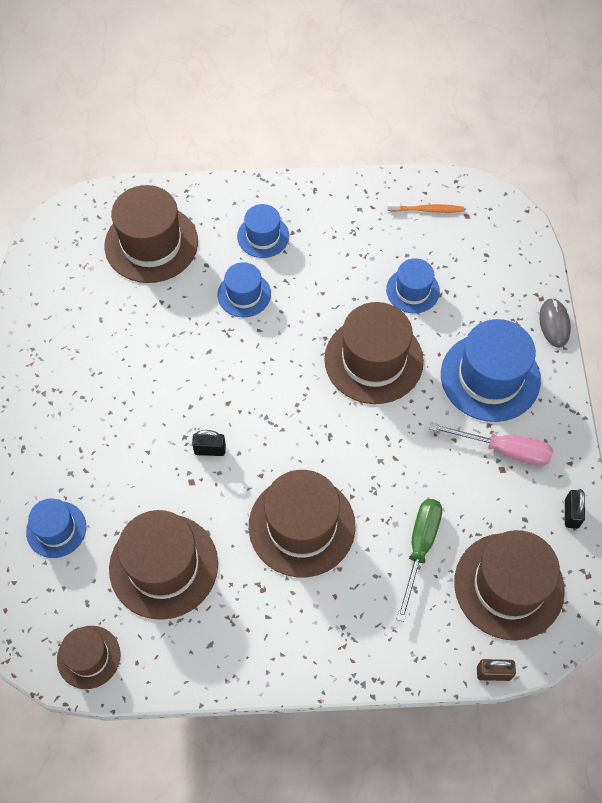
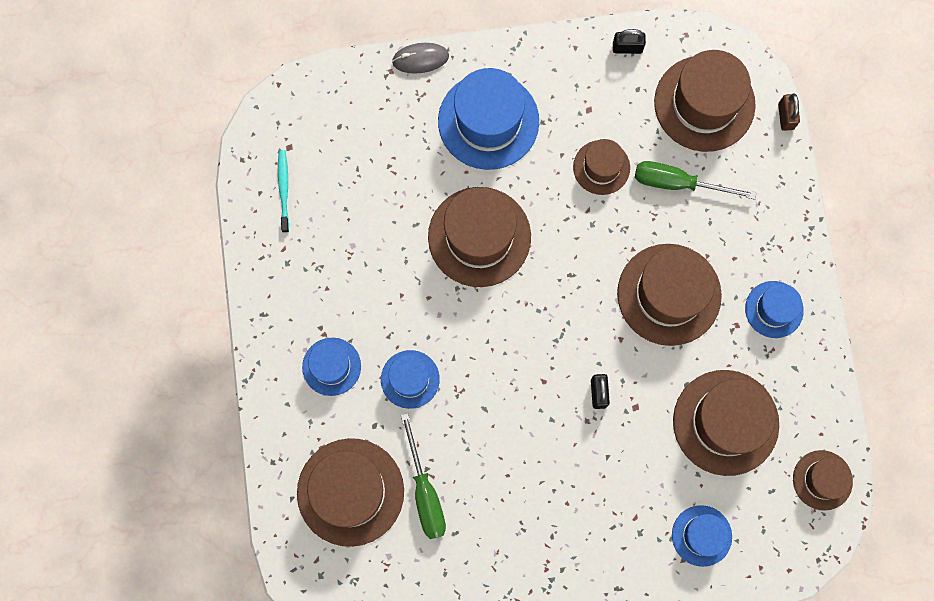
camera: 95 degrees left, 15 degrees up
blue hat [386,258,440,313] -> blue hat moved to [745,281,804,338]
orange toothbrush [387,202,464,213] -> turquoise toothbrush [278,150,289,233]
pink screwdriver [430,423,553,466] -> none
none -> green screwdriver [401,413,446,539]
none -> brown hat [573,139,630,195]

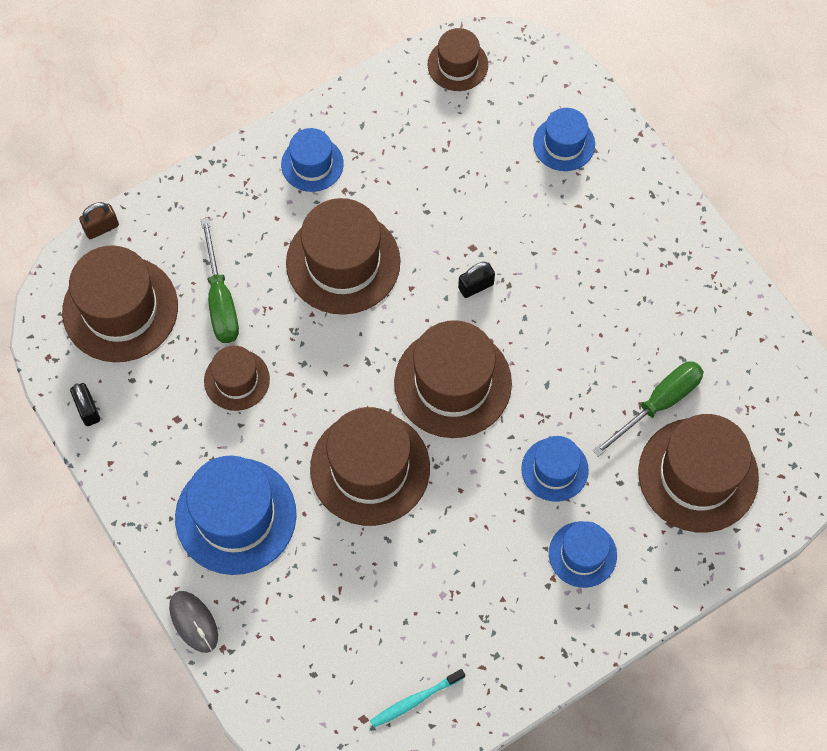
camera: 115 degrees left, 10 degrees down
brown hat [673,370,779,476] -> brown hat moved to [394,320,512,438]

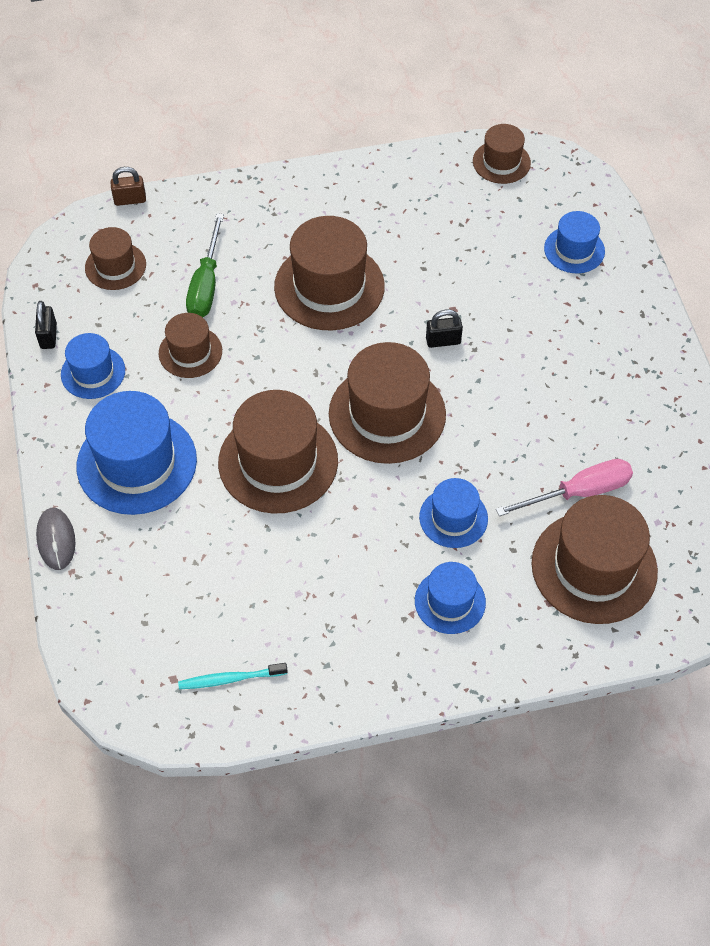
camera: 20 degrees right, 10 degrees down
brown hat [62,245,178,362] -> brown hat [85,227,146,290], size x0.56
blue hat [281,128,344,192] -> blue hat moved to [61,333,125,399]
green screwdriver [593,361,704,457] -> pink screwdriver [496,459,633,516]

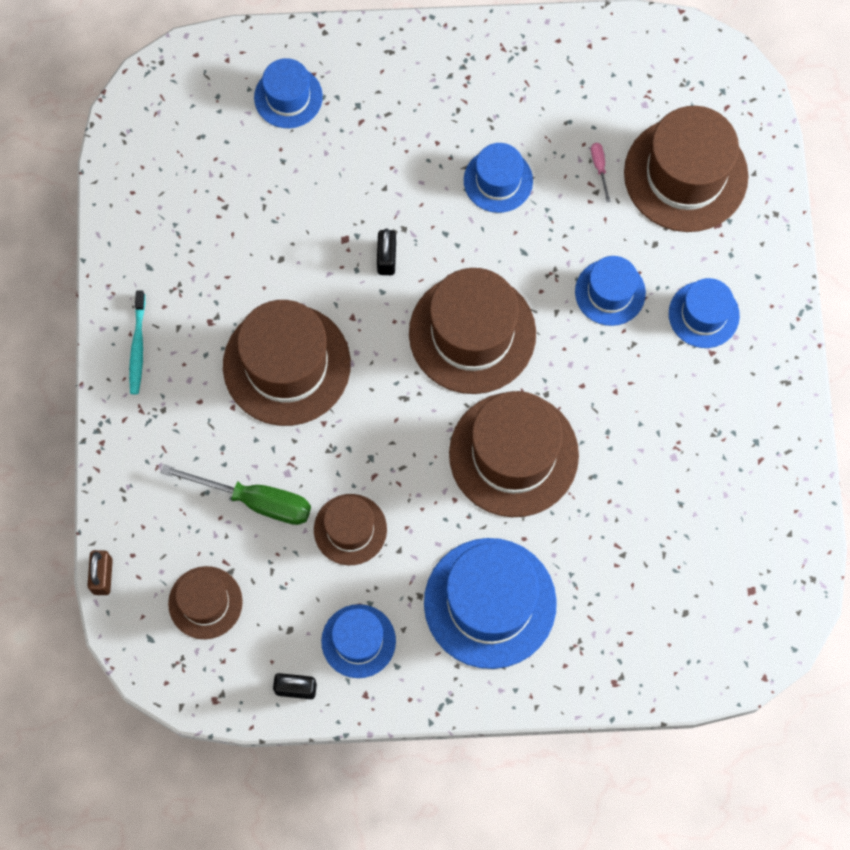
camera: 80 degrees left, 15 degrees up
grey mouse [36,508,75,570] -> none
turquoise toothbrush [178,663,288,689] -> turquoise toothbrush moved to [129,291,145,394]
brown hat [473,124,531,184] -> none
pink screwdriver [496,459,633,516] -> pink screwdriver [591,143,610,202], size x0.43
none -> blue hat [464,143,533,213]

